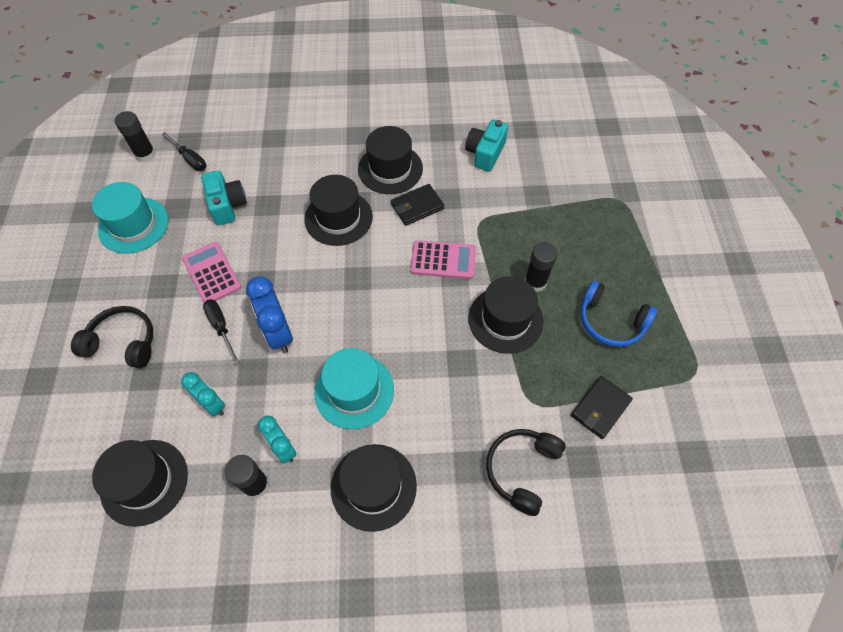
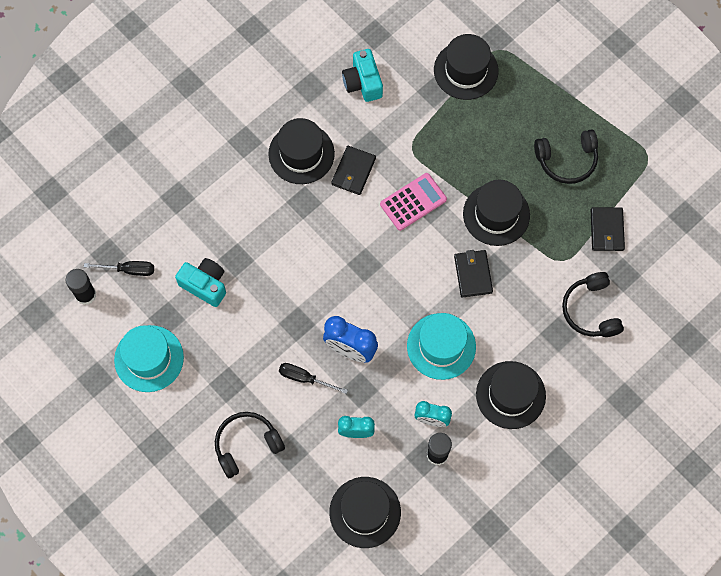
camera: 40 degrees left, 10 degrees up
pink calculator [182,242,241,302] -> none
black hat [304,175,373,246] -> black hat moved to [434,34,499,100]
black glue stick [525,242,557,292] -> none
blue headphones [581,281,657,347] -> black headphones [534,129,598,184]
none -> black wallet [454,250,493,298]

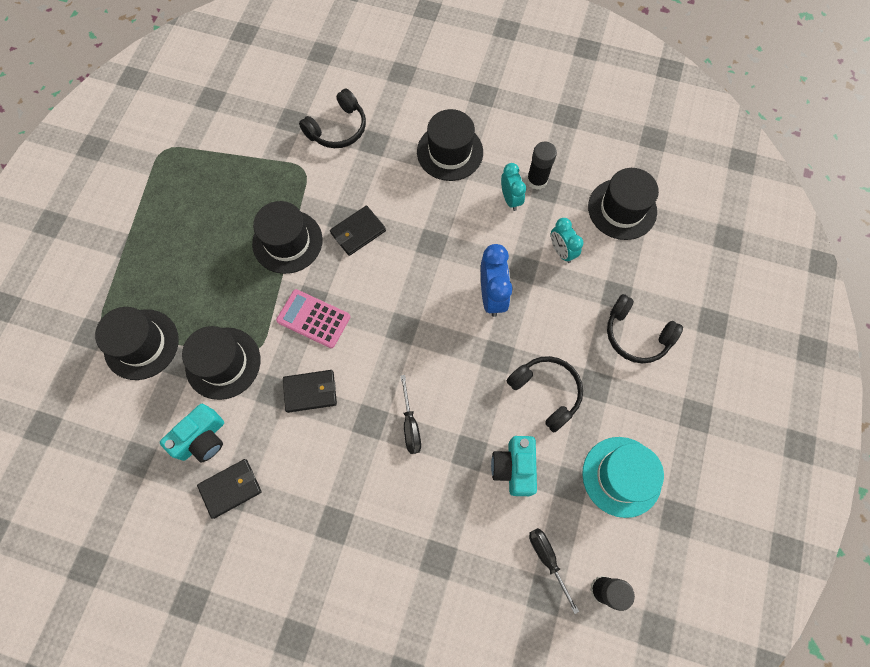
camera: 120 degrees left, 0 degrees up
black hat [269,118,335,184] -> black hat moved to [182,326,260,400]
black screwdriver [279,363,348,394] -> black screwdriver moved to [400,375,421,454]
turquoise hat [407,313,476,380] -> none
black headphones [534,129,598,184] -> black headphones moved to [507,356,583,432]
black wallet [591,207,625,251] -> black wallet moved to [197,459,262,519]

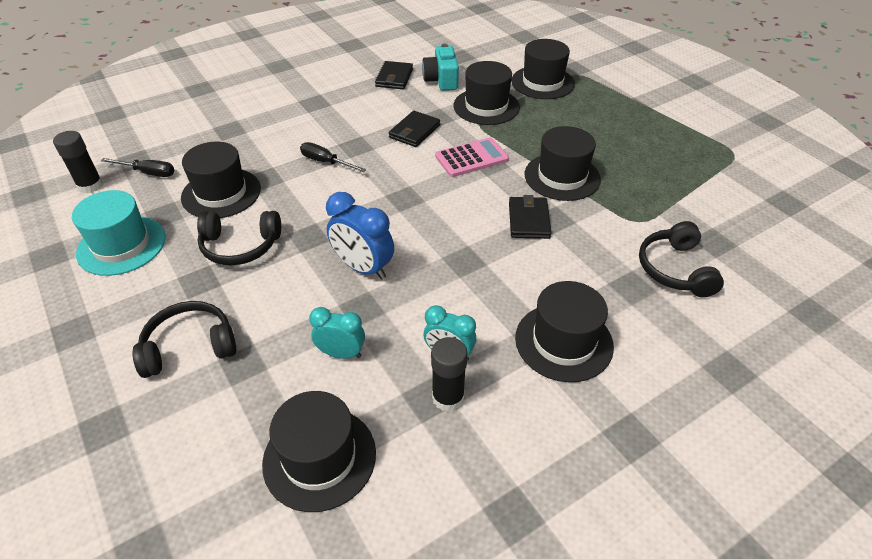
camera: 130 degrees right, 25 degrees down
turquoise camera [491,436,537,496] -> black hat [181,142,261,218]

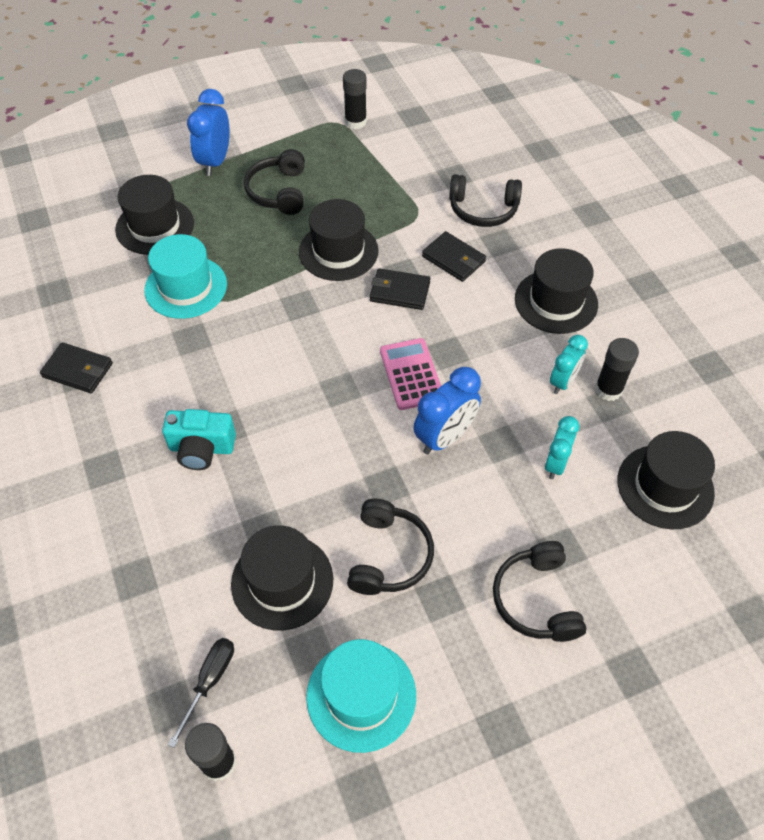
camera: 80 degrees left, 10 degrees up
black screwdriver [300,142,366,172] -> none
black wallet [389,111,440,147] -> black wallet moved to [422,231,486,282]
turquoise camera [422,44,459,91] -> turquoise camera moved to [162,409,236,470]
pink calculator [435,137,509,177] -> pink calculator moved to [380,338,441,410]
black hat [454,61,520,125] -> turquoise hat [144,234,227,319]
none -> blue clock [187,89,230,176]
none -> black headphones [244,149,305,215]
none -> black glue stick [343,69,367,129]

